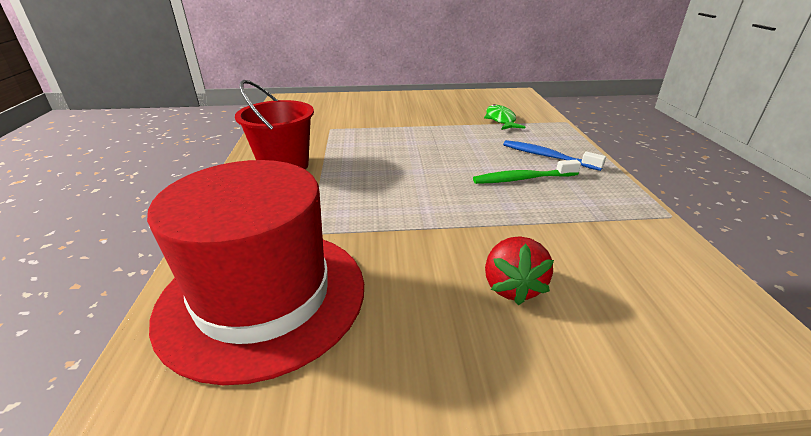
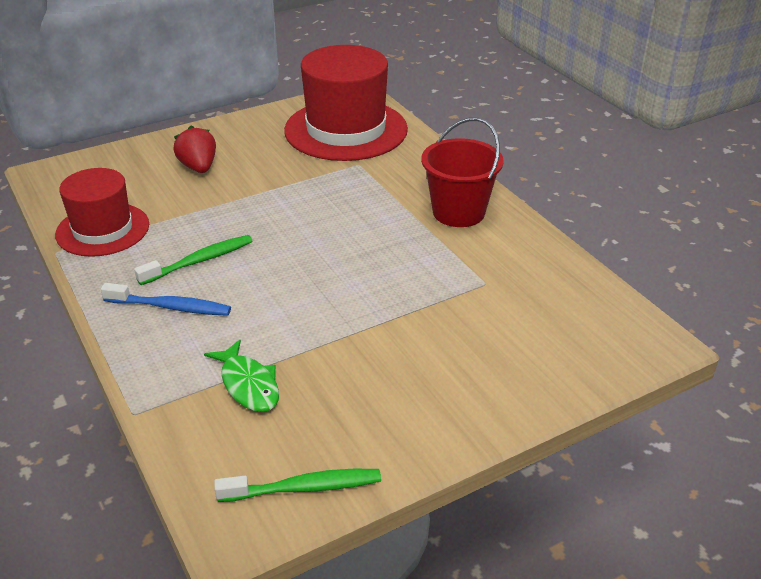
camera: 155 degrees right, 5 degrees up
none -> red hat [55,168,149,257]
none -> green toothbrush [214,469,381,502]

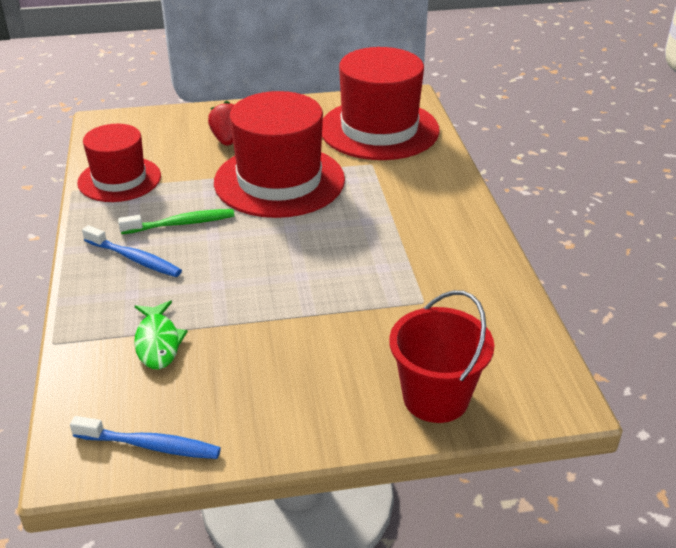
camera: 20 degrees right, 0 degrees up
green toothbrush [214,469,381,502] -> blue toothbrush [70,416,221,459]
red bucket [421,117,504,227] -> red bucket moved to [389,290,495,423]
none -> red hat [214,91,345,218]

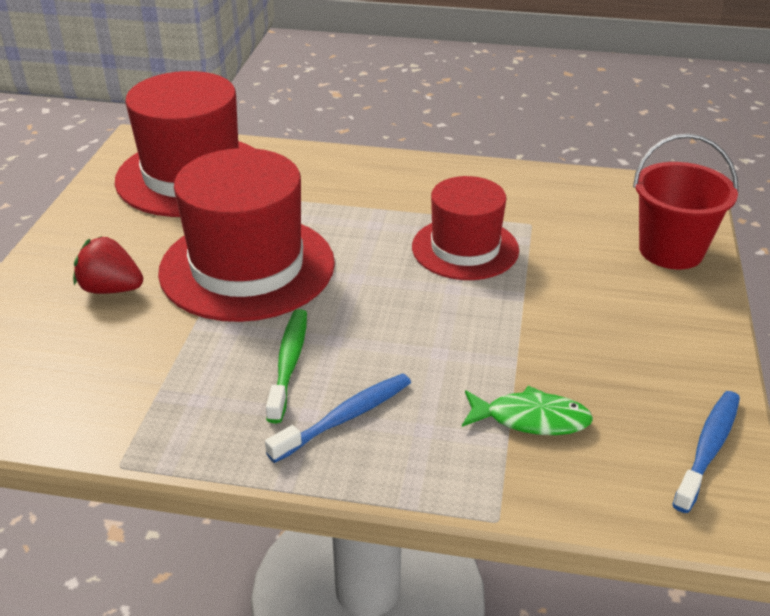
camera: 70 degrees left, 0 degrees up
red hat [77,124,161,202] -> red hat moved to [412,176,519,280]

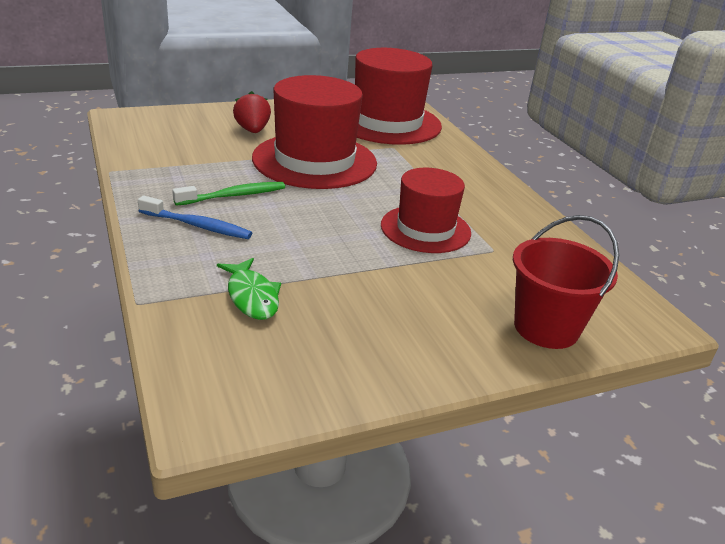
camera: 55 degrees right, 5 degrees down
blue toothbrush [672,391,740,513] -> none

